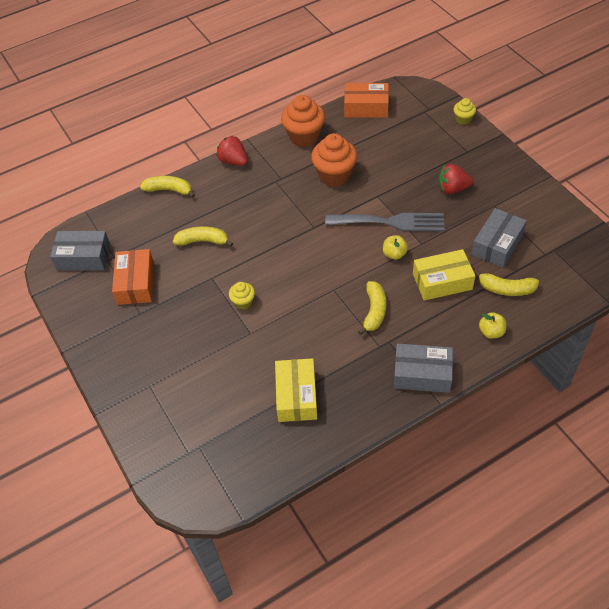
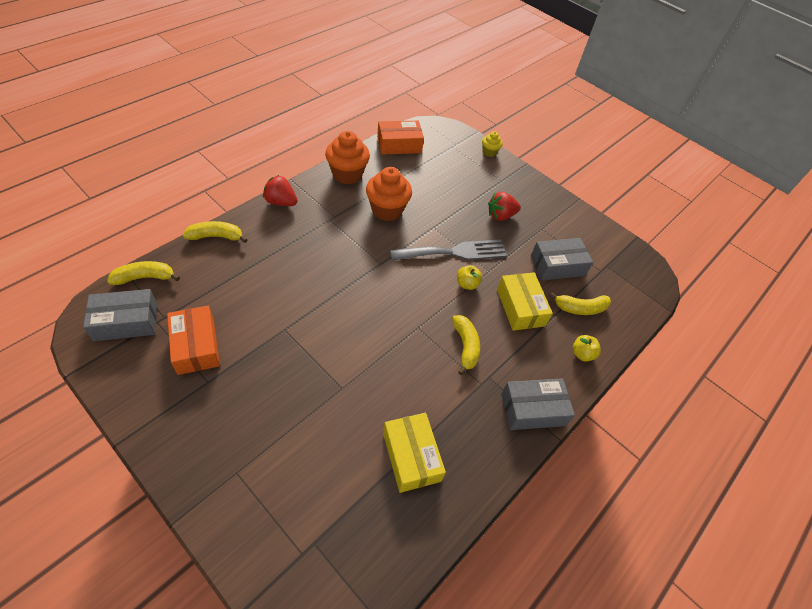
camera: 25 degrees left, 0 degrees up
yellow banana [173,226,233,247] -> yellow banana moved to [107,261,180,285]
yellow cupcake [229,282,255,310] -> none
yellow box [413,249,475,301] -> yellow box turned 75 degrees counterclockwise [497,272,553,331]
grey box [471,208,527,268] -> grey box turned 60 degrees clockwise [531,238,593,281]

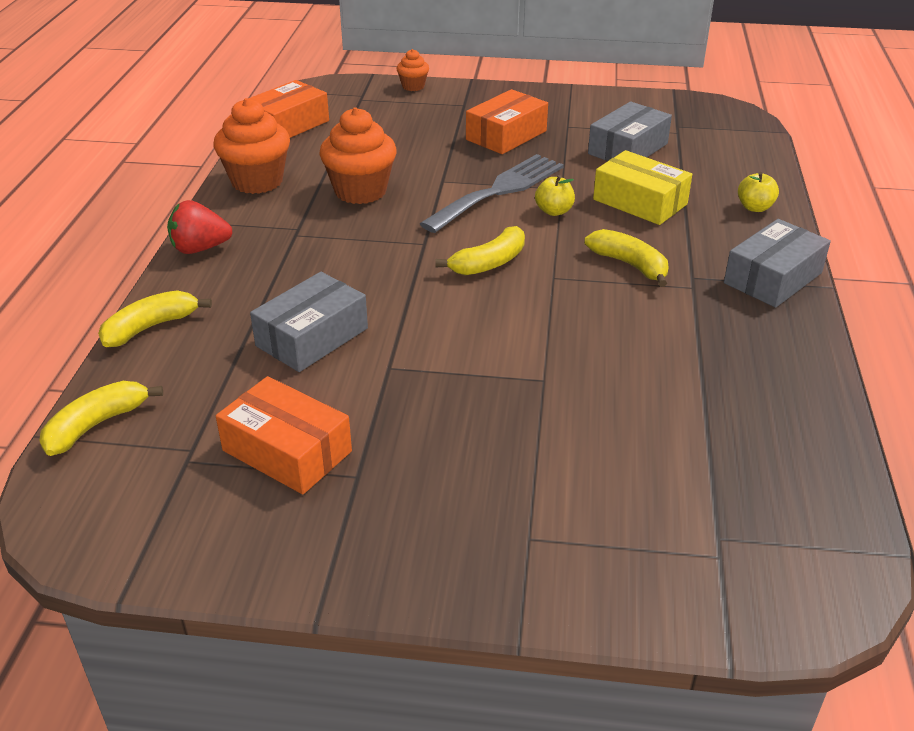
camera: 30 degrees left, 15 degrees down
grey box [83,289,157,341] -> grey box moved to [250,272,368,372]
yellow box [383,413,446,493] -> none
yellow cupcake [482,131,503,157] -> orange cupcake [397,49,429,91]
red strawberry [488,192,521,221] -> orange box [466,89,548,154]
yellow banana [549,292,611,315] -> yellow banana moved to [436,226,525,275]

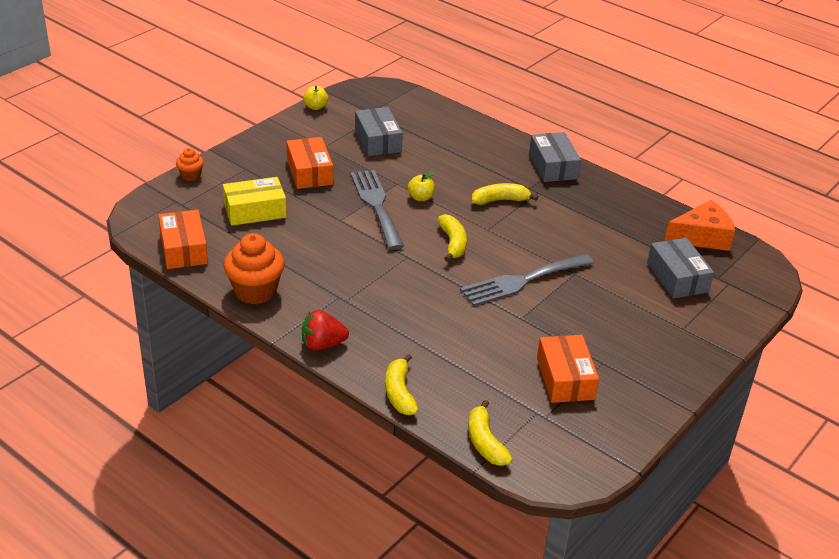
camera: 60 degrees left, 0 degrees up
red strawberry [167,200,233,254] -> red strawberry turned 60 degrees clockwise [302,310,349,351]
orange box [216,376,352,494] -> orange box turned 75 degrees counterclockwise [537,335,599,403]
grey box [250,272,368,372] -> grey box moved to [647,238,714,299]
orange cupcake [319,107,397,204] -> none
yellow box [593,150,692,225] -> yellow box moved to [223,177,287,226]
yellow apple [738,172,779,212] -> yellow apple moved to [304,86,328,110]
none -> grey fork [460,254,594,306]
none -> orange cheese [664,200,735,251]

